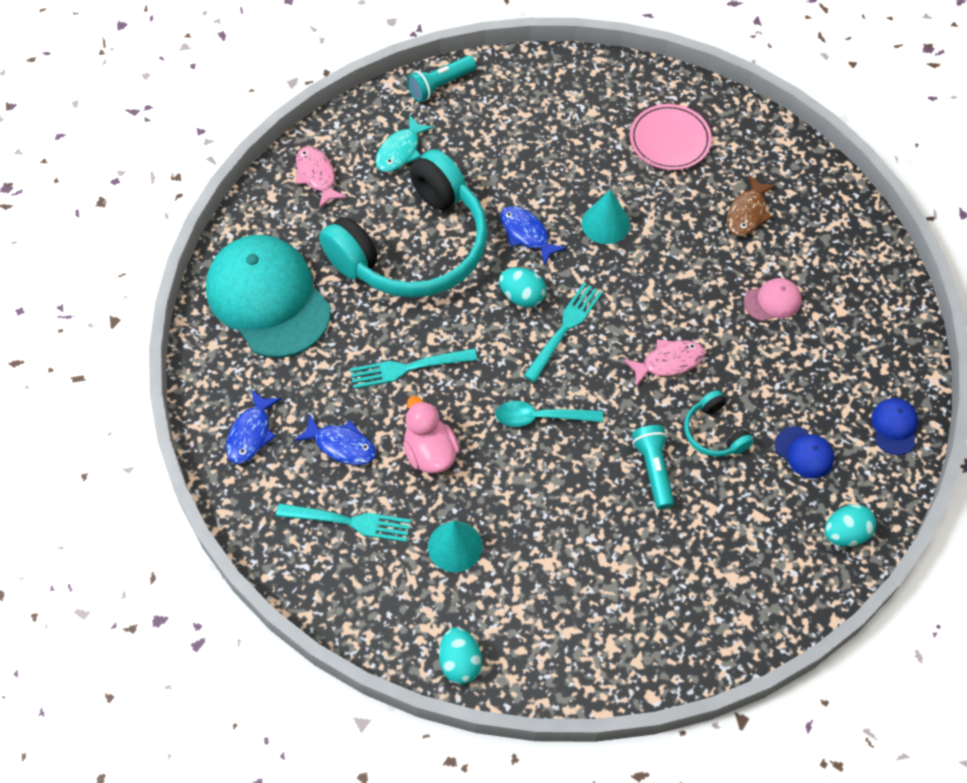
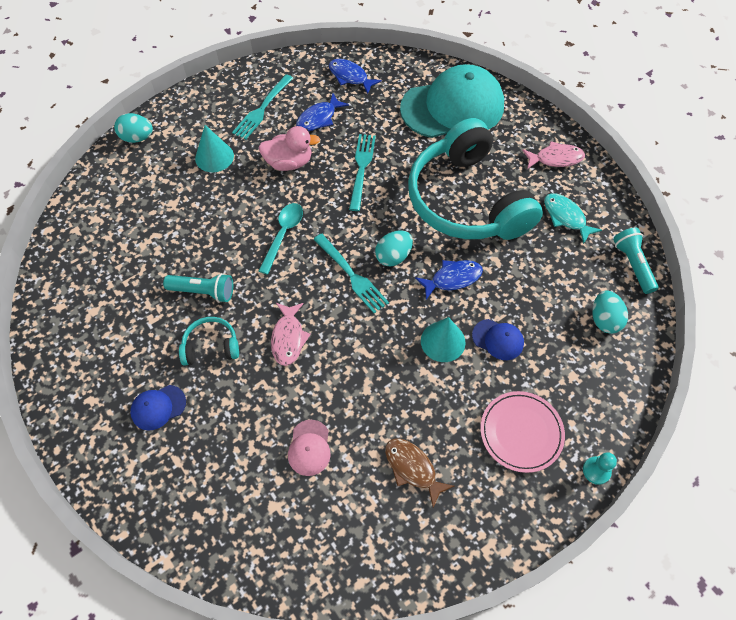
camera: 110 degrees right, 0 degrees up
turquoise egg [825,504,876,547] -> turquoise egg moved to [593,290,628,334]
blue cap [871,398,918,455] -> blue cap moved to [472,319,524,360]
none -> turquoise pawn [583,452,617,485]

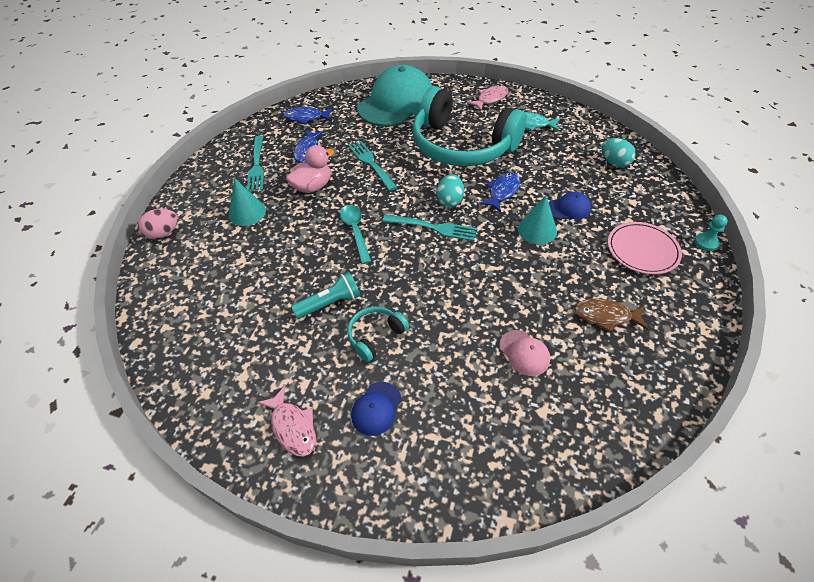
camera: 35 degrees left, 10 degrees down
turquoise egg [114,113,153,143] -> pink egg [138,209,178,239]
pink fish [271,303,311,366] -> pink fish moved to [257,386,316,457]
turquoise flashlight [613,228,659,294] -> none

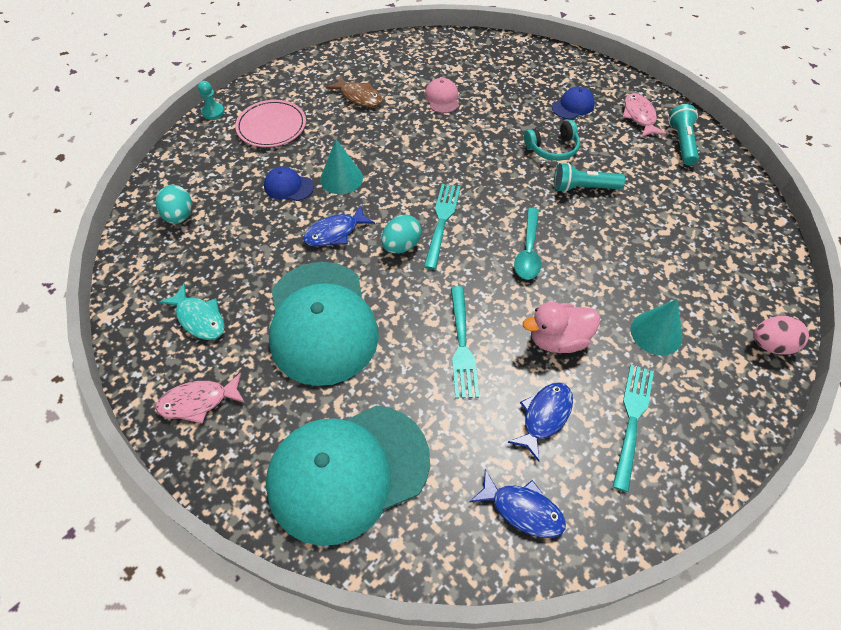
camera: 155 degrees left, 5 degrees up
turquoise fork [382,214,477,241] -> turquoise fork turned 60 degrees clockwise [424,184,461,270]
turquoise headphones [412,86,526,166] -> turquoise cap [269,262,379,386]
none -> turquoise flashlight [669,104,699,165]

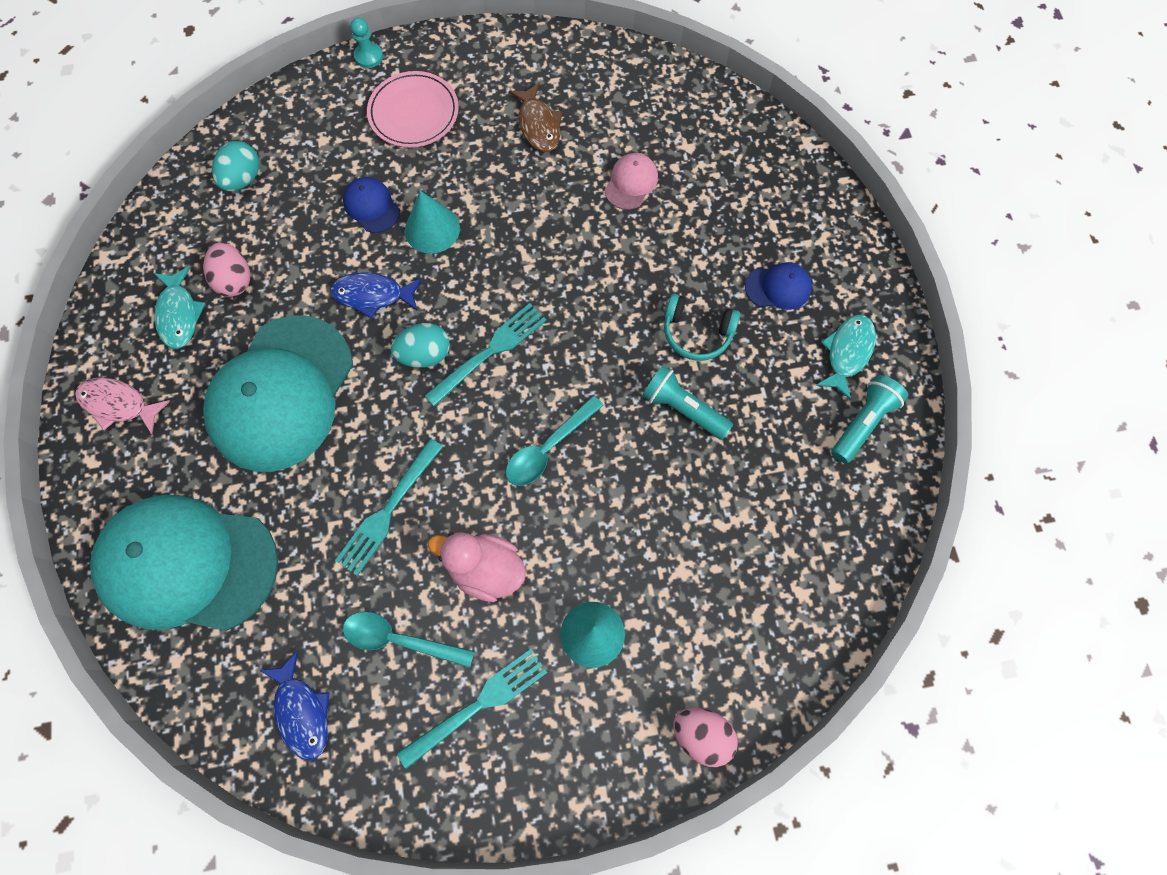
camera: 35 degrees right, 15 degrees up
blue fish [507,382,573,462] -> turquoise spoon [343,612,475,668]
pink fish [623,93,666,138] -> turquoise fish [816,315,876,400]
none -> pink egg [203,242,250,297]

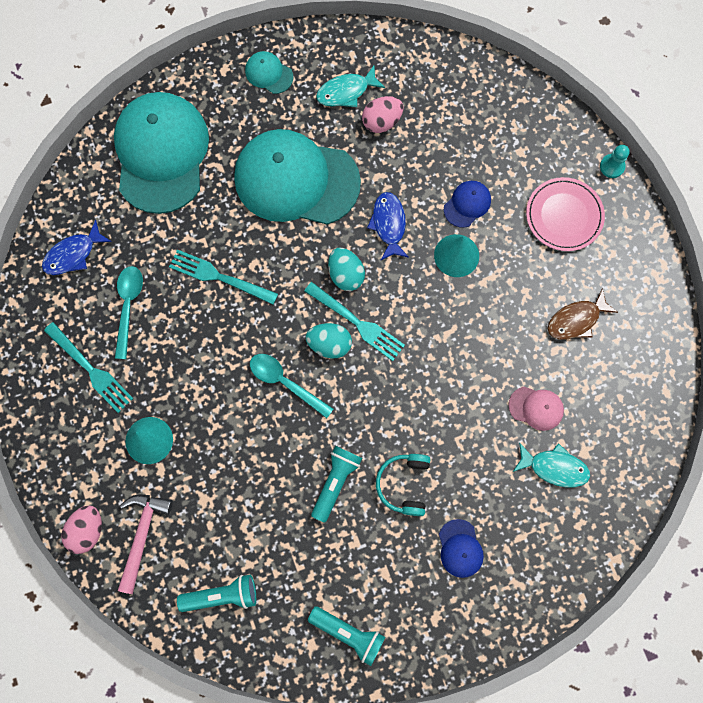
camera: 80 degrees right, 5 degrees up
pink fish [75,378,170,434] -> turquoise cap [245,51,293,94]
turquoise egg [212,141,259,191] -> turquoise egg moved to [306,323,352,358]
pink duck [428,532,526,602] -> none
turquoise fish [816,315,876,400] -> turquoise fish moved to [513,443,590,487]
none -> pink hammer [118,495,173,594]
none -> turquoise flashlight [177,575,256,612]

